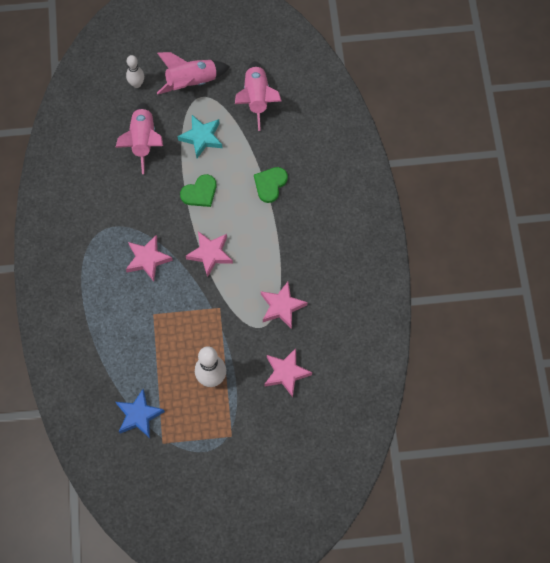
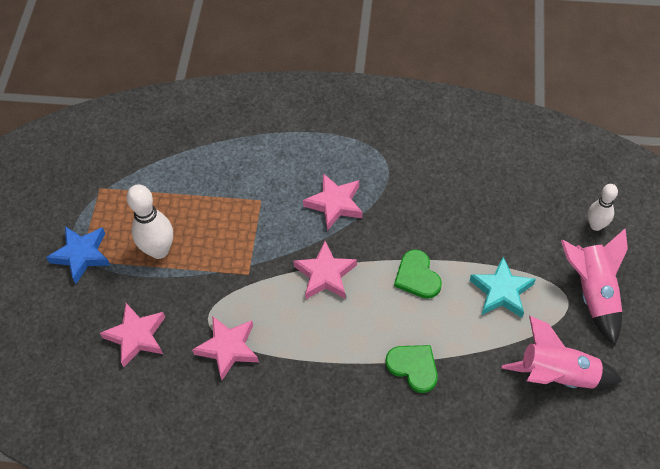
camera: 105 degrees right, 10 degrees down
pink rocket [115,102,163,174] -> none
blue star [116,389,165,438] -> blue star moved to [46,226,110,284]

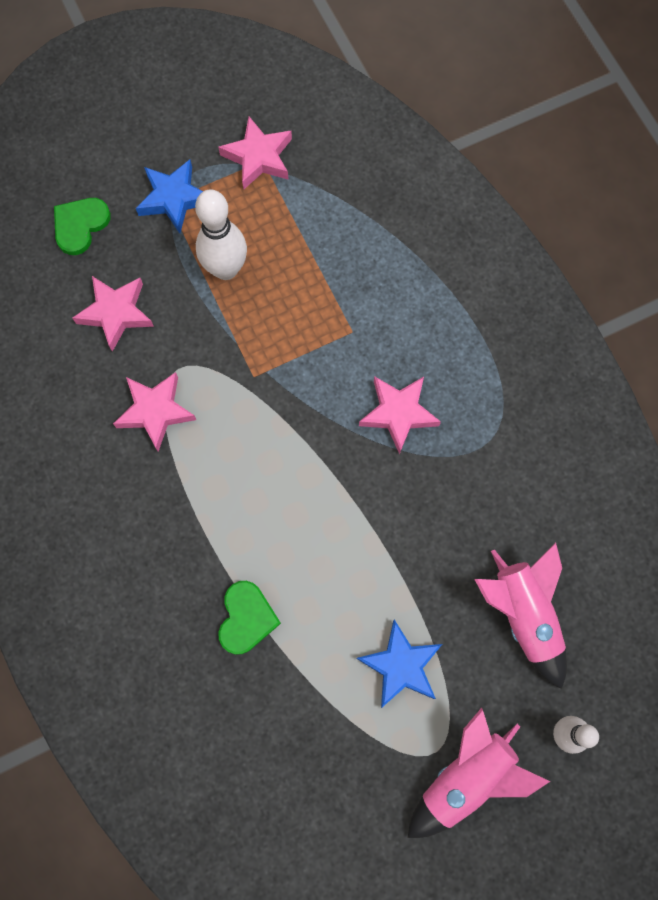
camera: 55 degrees right, 15 degrees up
pink star [293,241,357,299] -> pink star moved to [218,117,292,190]
green heart [394,249,442,299] -> green heart moved to [54,198,111,255]
turquoise star [470,257,536,318] -> blue star [357,619,442,708]
pink rocket [502,315,623,389] -> pink rocket moved to [474,542,567,689]

